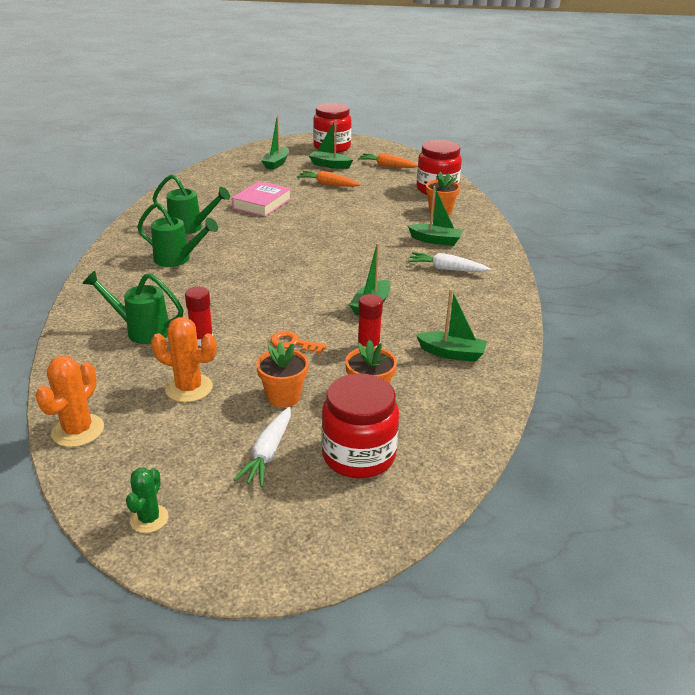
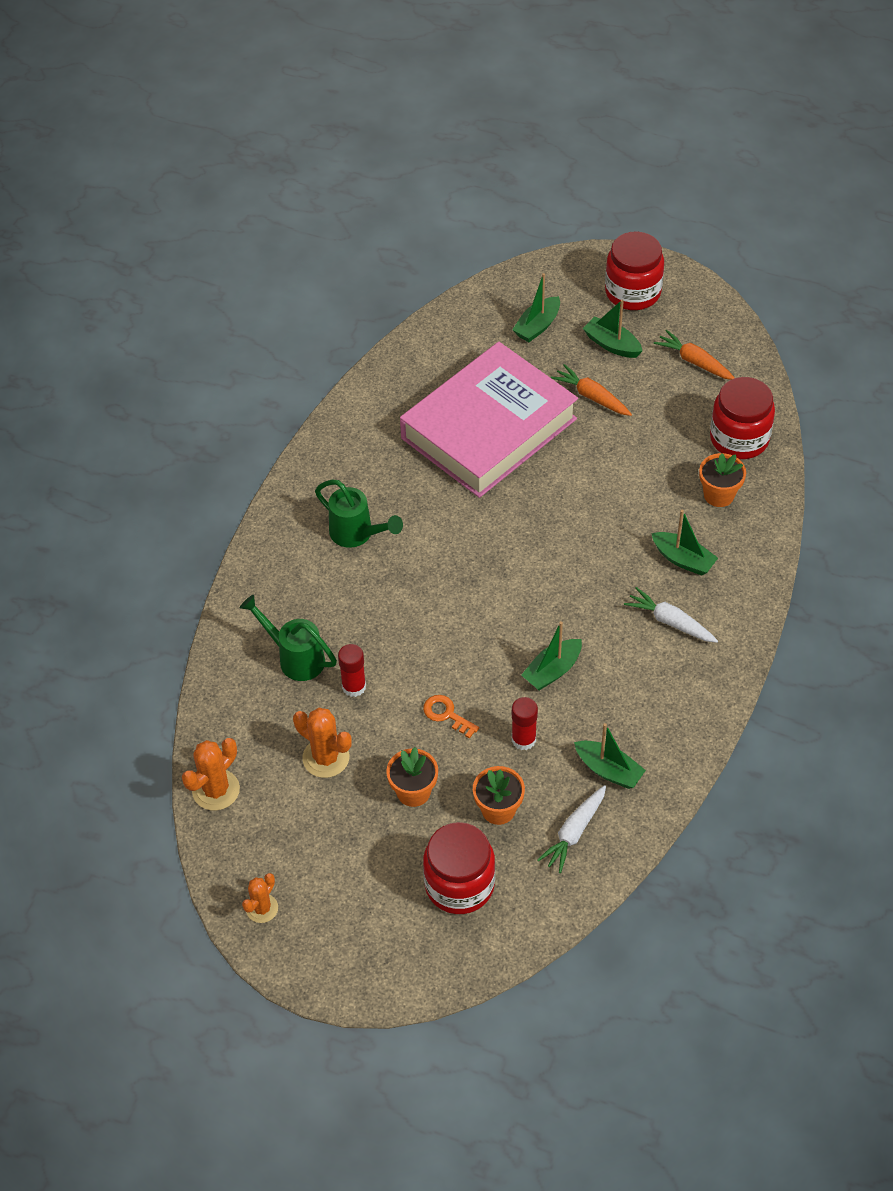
camera: 20 degrees right, 20 degrees up
green cactus [126,467,169,533] -> orange cactus [242,873,278,923]
green watering can [152,174,230,234] -> none
pink book [232,181,291,217] -> pink book [400,342,578,498], size x2.12
white carrot [234,407,291,487] -> white carrot moved to [537,785,606,873]

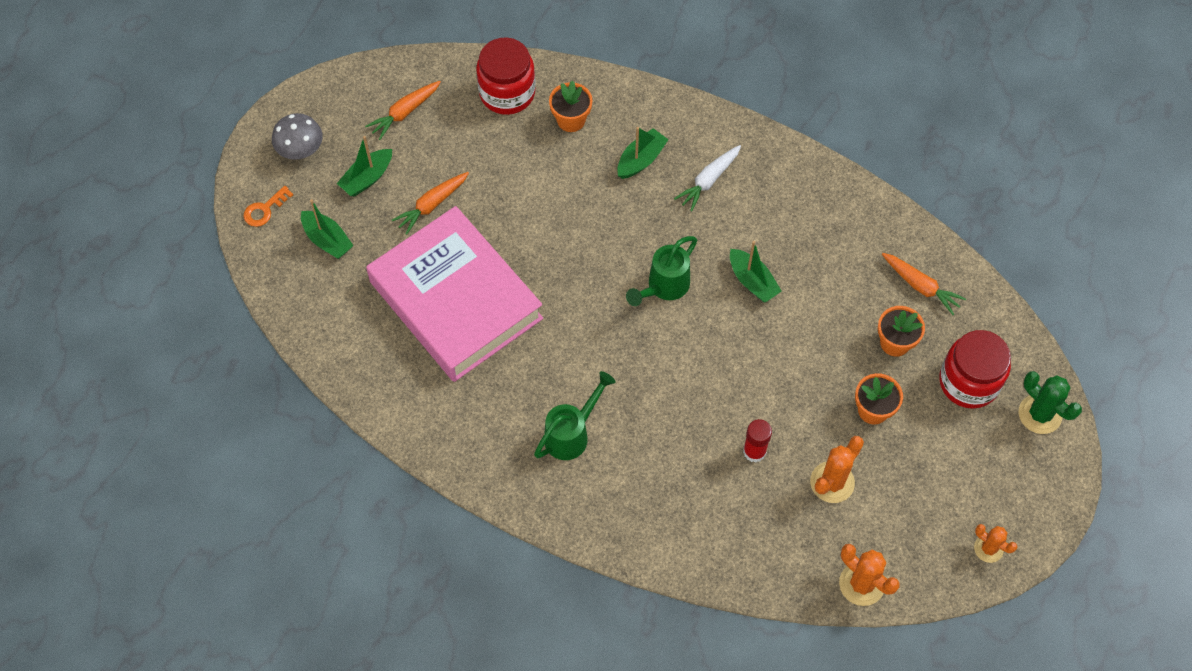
camera: 85 degrees left, 10 degrees up
green watering can [240,595,337,681] -> green watering can moved to [626,236,697,306]
orange key [423,695,479,739] -> orange key moved to [243,186,293,227]
red glue stick [512,697,538,750] -> none
white carrot [537,785,606,873] -> orange carrot [882,253,966,315]
green boat [574,723,646,789] -> none
red jar [605,231,664,310] -> grey mushroom [272,113,323,160]
none -> green cactus [1019,371,1082,434]

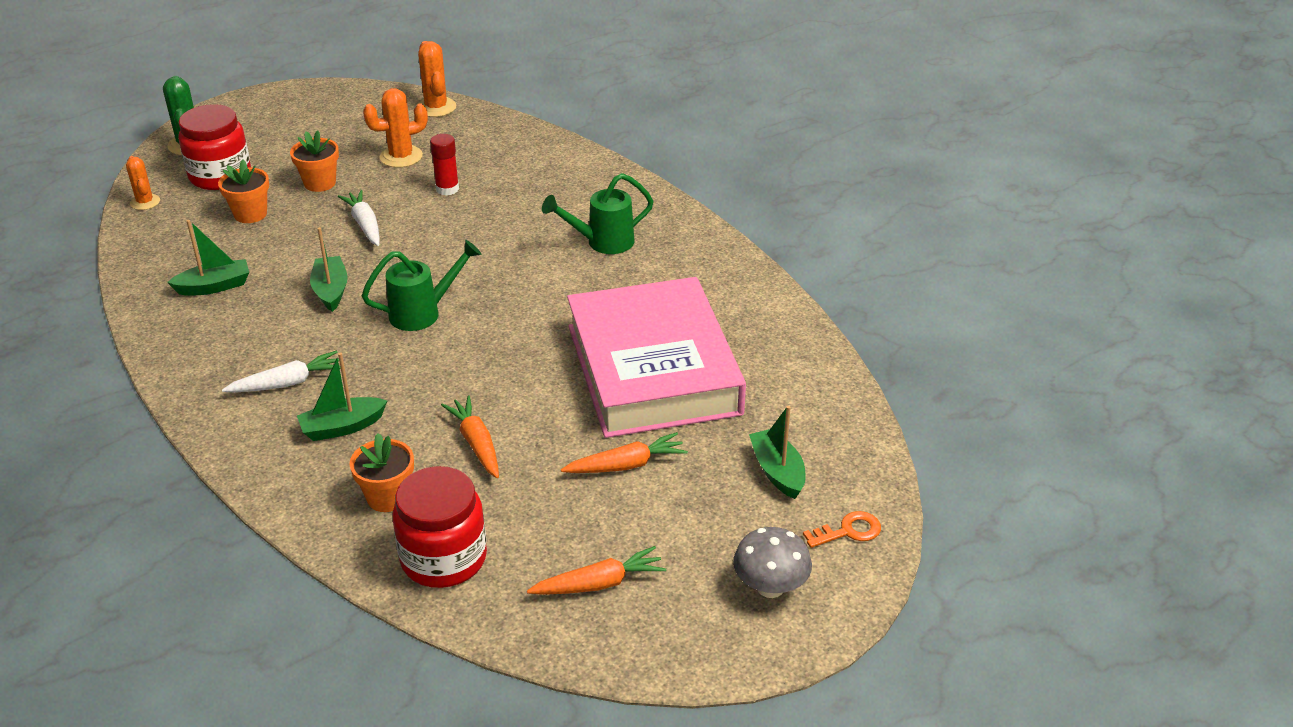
camera: 155 degrees left, 25 degrees down
green boat [337,136,392,197] -> green boat moved to [167,220,249,296]
orange carrot [882,253,966,315] -> orange carrot moved to [441,395,499,478]
orange cactus [974,524,1018,563] -> orange cactus moved to [126,156,160,210]
none -> white carrot [338,190,380,246]

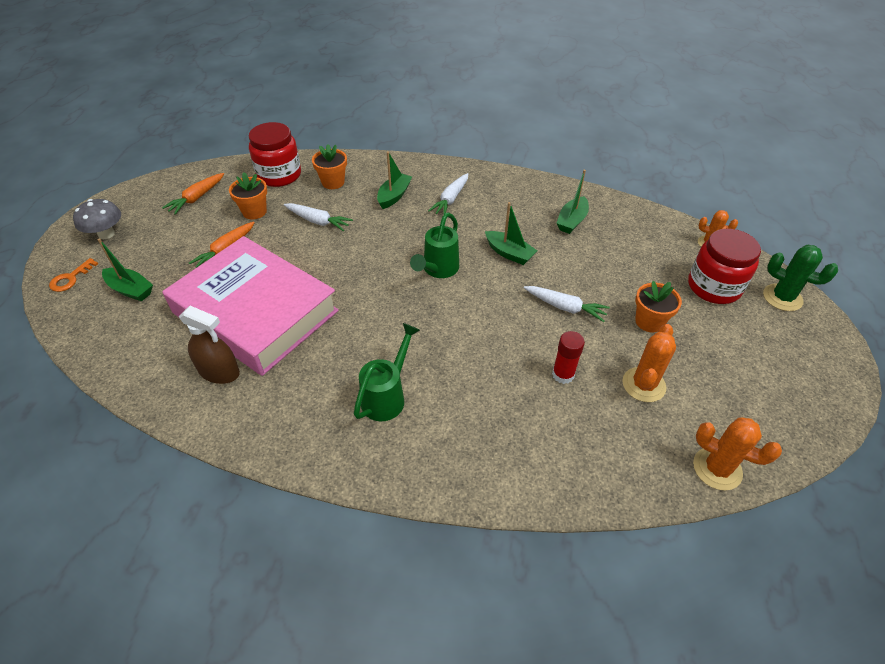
camera: 140 degrees right, 10 degrees up
orange flower pot [218,160,269,223] -> orange flower pot moved to [229,172,267,219]
orange carrot [441,395,499,478] -> white carrot [284,203,353,232]
none -> brown spray bottle [179,306,240,384]

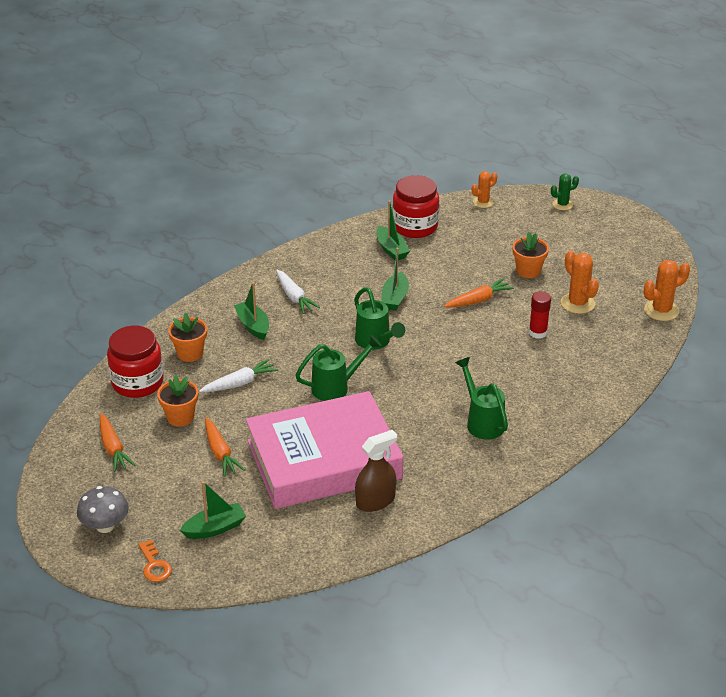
camera: 55 degrees left, 10 degrees down
green boat [485,202,537,265] -> green boat turned 120 degrees clockwise [381,247,409,311]
white carrot [524,286,610,322] -> orange carrot [444,278,514,307]
red jar [688,229,761,304] -> red jar moved to [392,175,439,238]
green cactus [763,245,838,311] -> green cactus [551,174,579,210], size x0.65
none -> green watering can [295,335,382,401]

